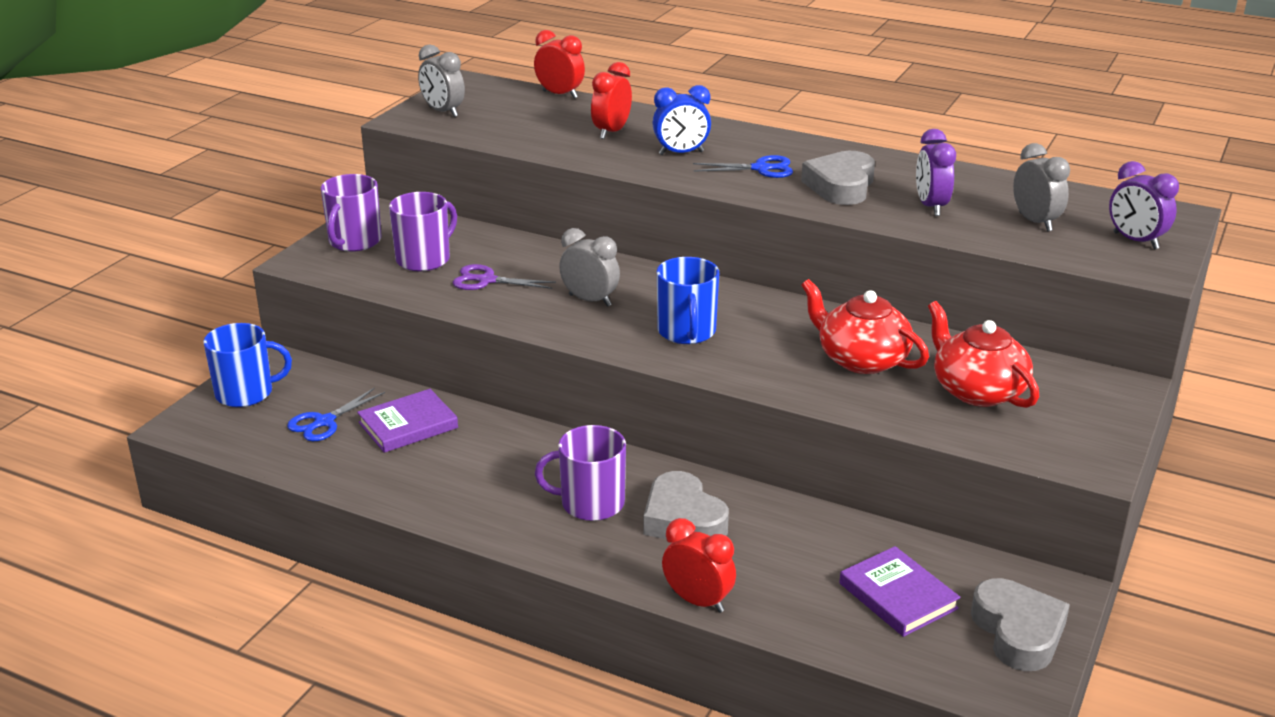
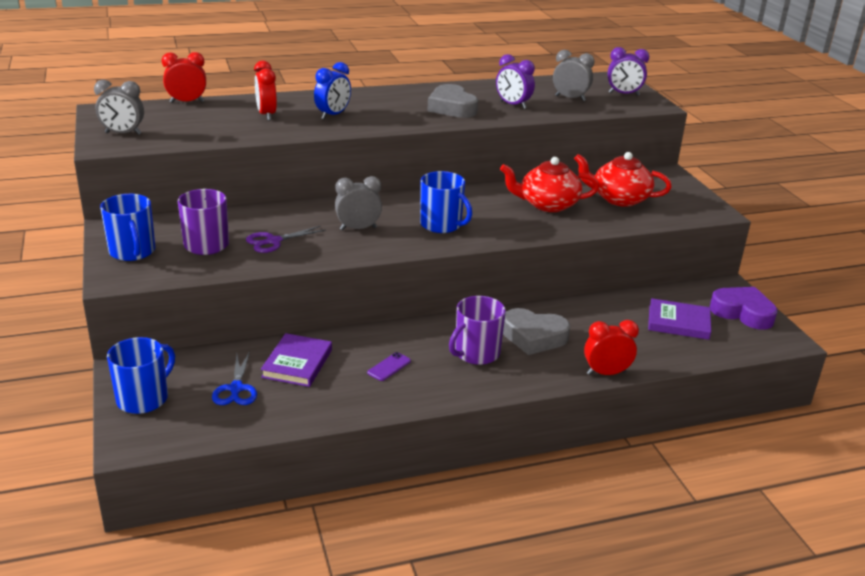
camera: 45 degrees left, 0 degrees up
purple mug [321,174,382,252] -> blue mug [100,194,155,261]
blue scissors [693,155,793,178] -> none
grey heart [971,578,1070,671] -> purple heart [710,287,778,330]
none -> purple phone [367,352,411,381]

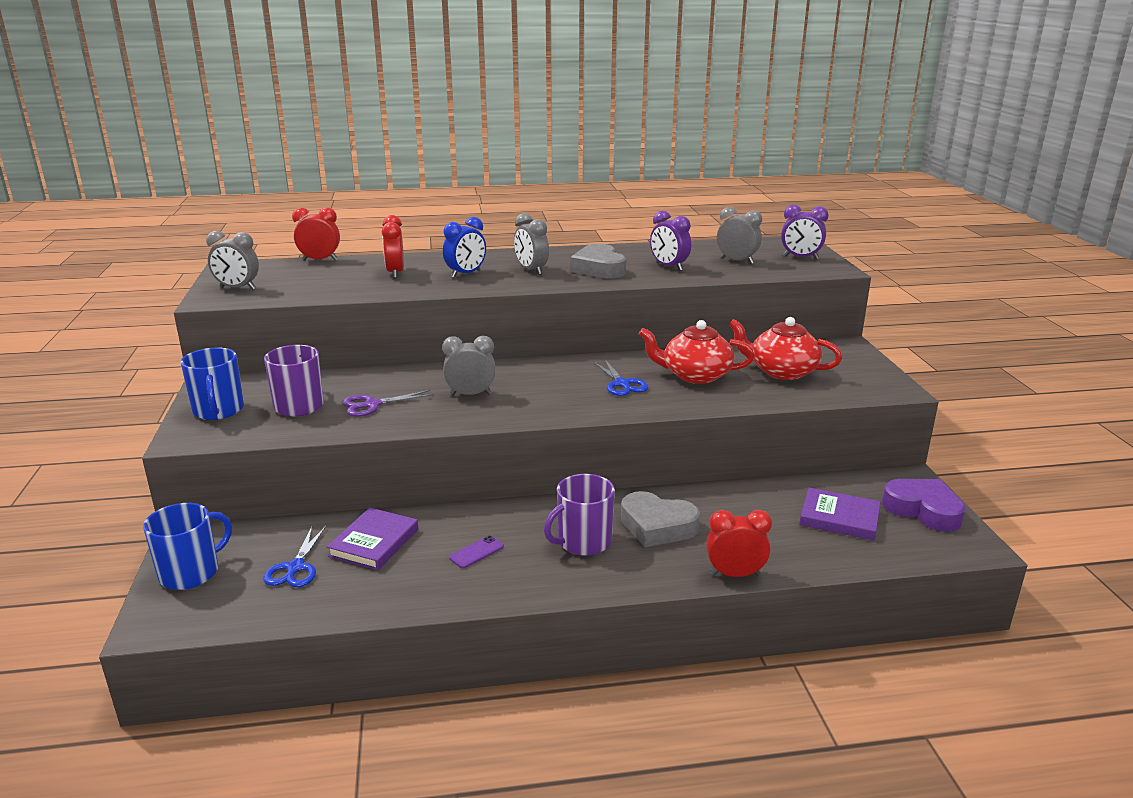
camera: 10 degrees right, 5 degrees down
blue mug [420,171,472,233] -> none
none -> grey clock [514,213,549,275]
none -> blue scissors [593,359,648,396]

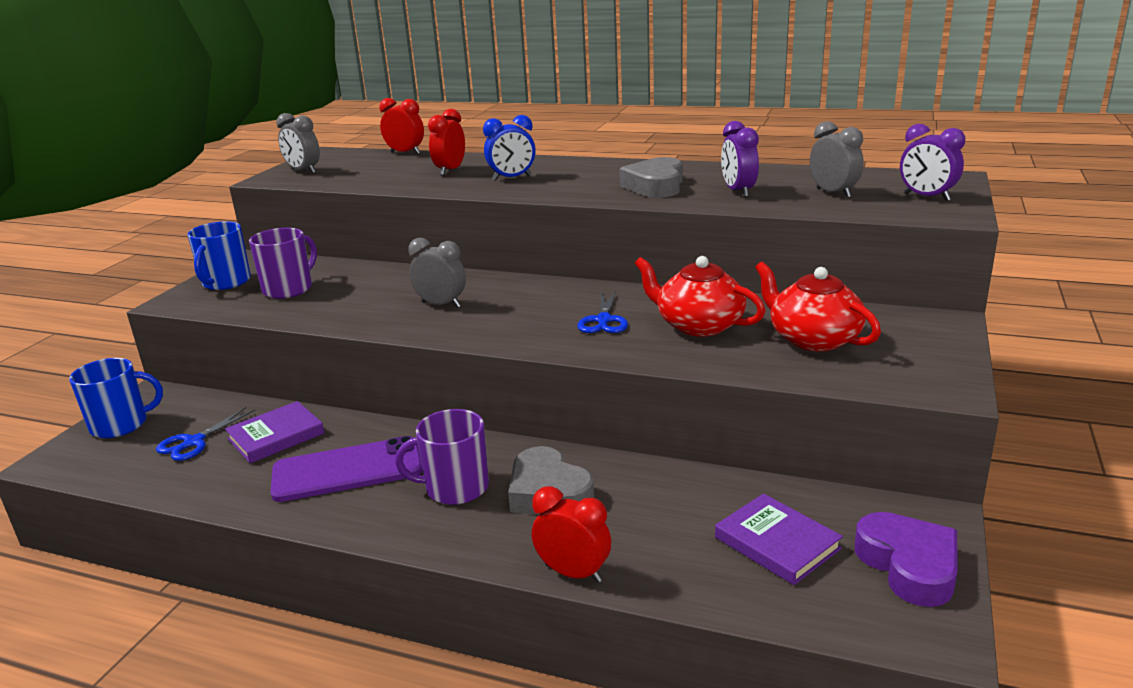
camera: 30 degrees right, 0 degrees up
purple scissors [342,390,433,417] -> none
purple phone [449,536,504,568] -> purple phone [271,436,423,502], size x2.46
grey clock [514,213,549,275] -> none

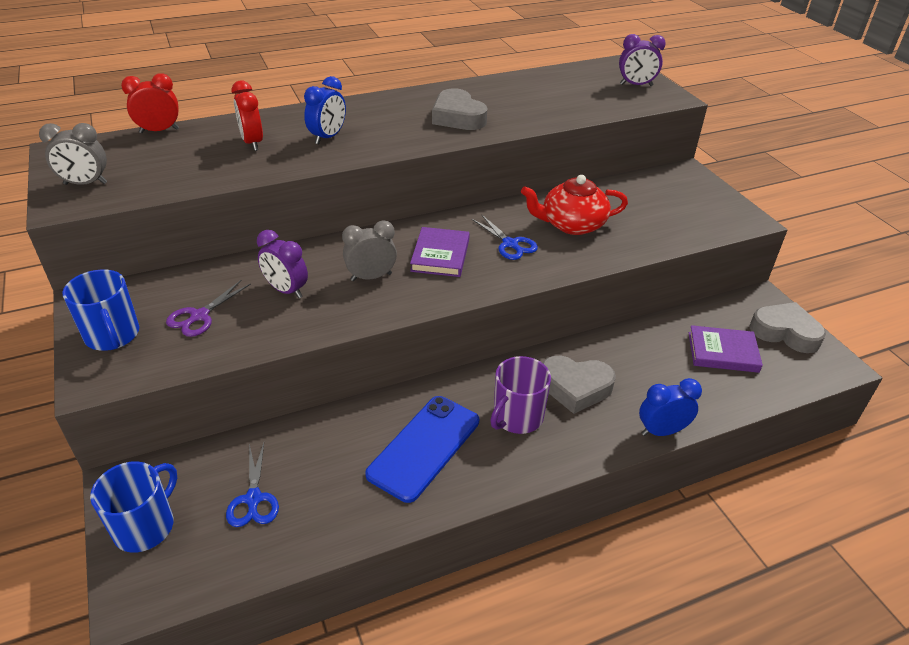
camera: 45 degrees left, 15 degrees up
purple book [225,401,325,463] -> purple book moved to [410,227,470,277]
purple mug [249,228,317,299] -> purple scissors [166,280,251,337]
purple phone [271,436,423,502] -> blue phone [365,396,479,503]
red clock [532,486,611,583] -> blue clock [639,378,702,436]
purple clock [721,121,759,197] -> purple clock moved to [257,230,308,298]
red teapot [755,262,881,351] -> none
grey clock [810,121,864,198] -> none
purple heart [855,512,958,607] -> grey heart [750,302,826,353]

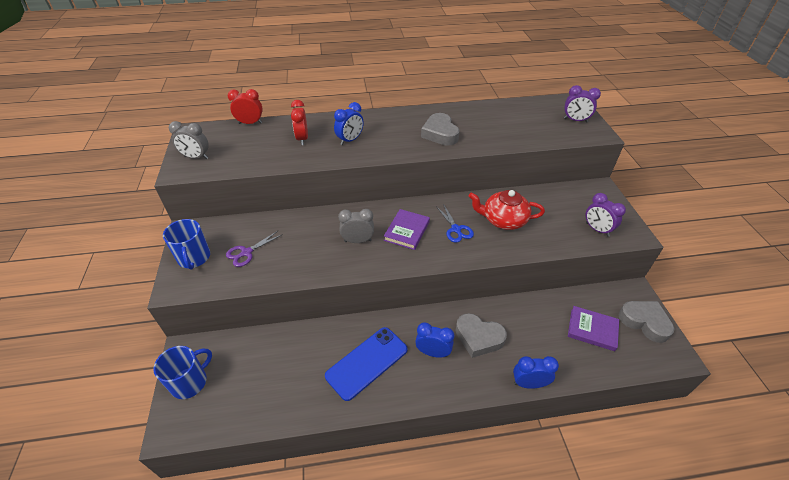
camera: 15 degrees right, 5 degrees up
blue scissors [226,443,279,527] -> none
purple clock [257,230,308,298] -> purple clock moved to [586,193,626,237]
purple mug [490,356,551,434] -> blue clock [415,322,454,358]

